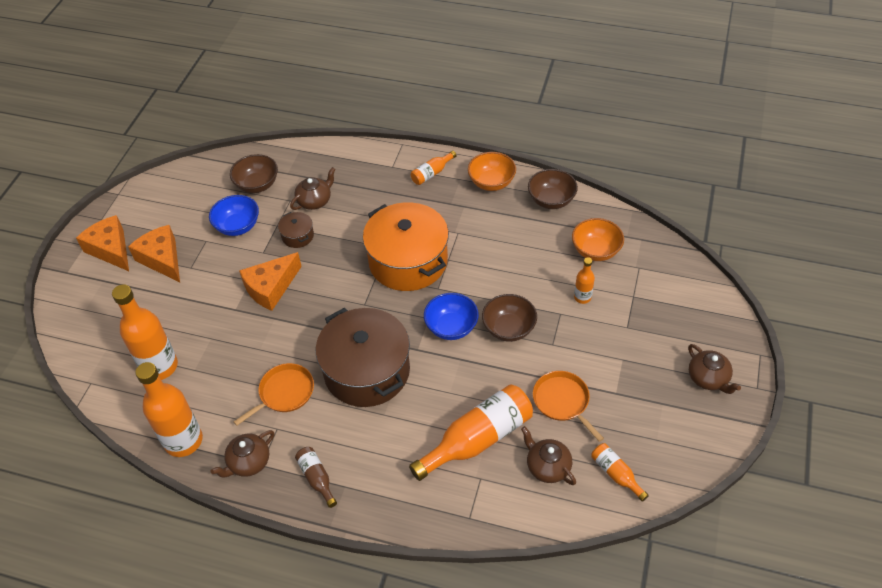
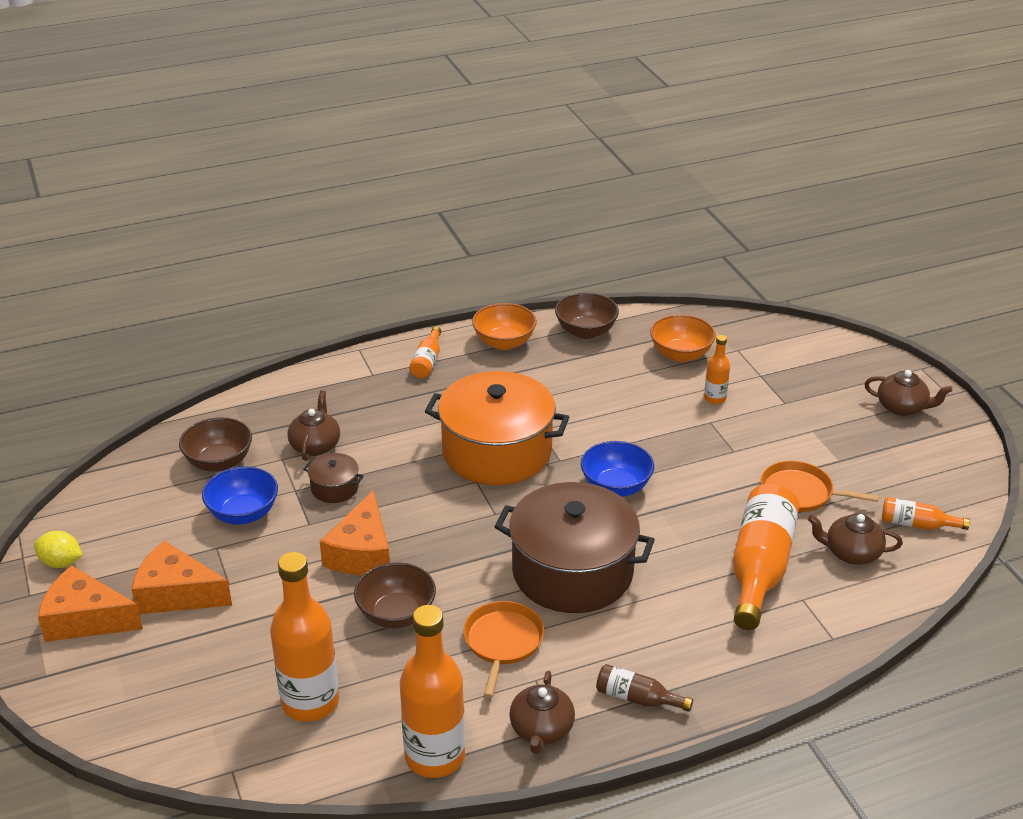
camera: 40 degrees left, 15 degrees down
brown bowl [482,294,537,342] -> brown bowl moved to [354,562,436,628]
none -> yellow lemon [34,531,82,568]

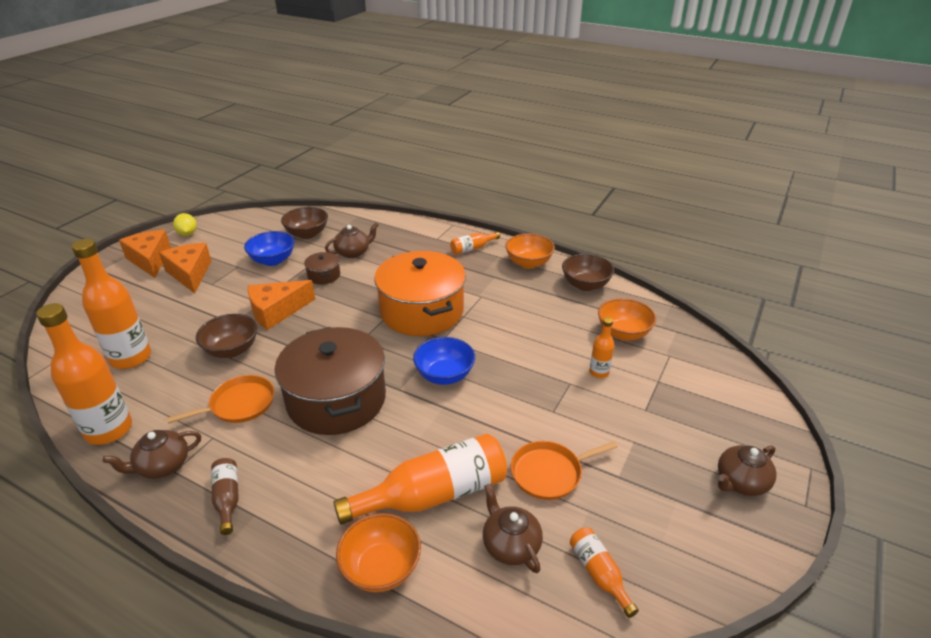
camera: 50 degrees right, 0 degrees up
orange pan [761,461,879,512] -> orange pan turned 90 degrees counterclockwise [511,441,618,500]
brown teapot [865,370,952,416] -> brown teapot turned 75 degrees clockwise [718,445,777,496]
none -> orange bowl [336,513,421,592]

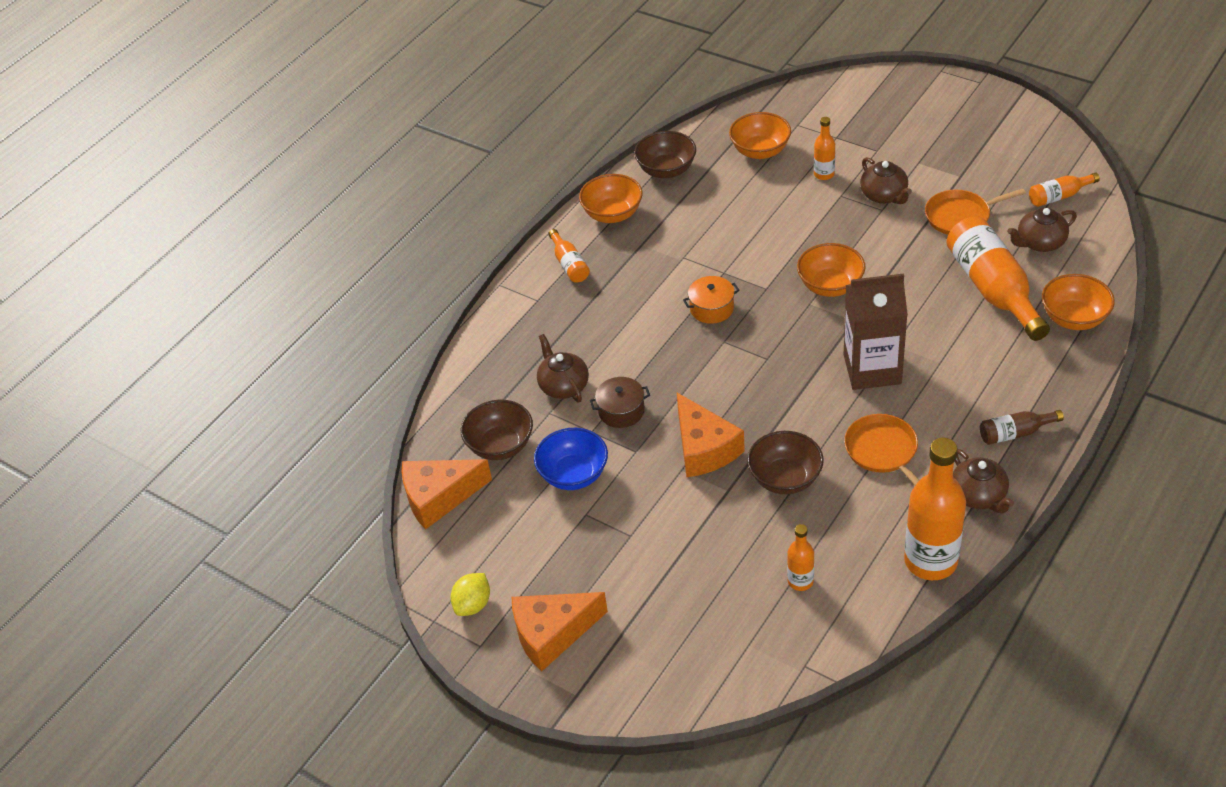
camera: 80 degrees left, 10 degrees up
orange bottle [71,239,151,369] -> orange bottle [787,524,814,591], size x0.49
orange cheese [159,243,211,293] -> orange cheese moved to [402,459,492,530]
yellow lemon [173,213,197,236] -> yellow lemon turned 45 degrees counterclockwise [451,573,490,616]
brown pot [275,327,386,435] -> brown carton [844,273,908,390]
orange pot [374,251,466,336] -> orange pot [683,276,740,324], size x0.42
blue bowl [413,337,475,385] -> orange bowl [797,243,865,297]
orange pan [511,441,618,500] -> orange pan turned 90 degrees clockwise [925,189,1025,235]
brown teapot [718,445,777,496] -> brown teapot moved to [860,157,912,204]

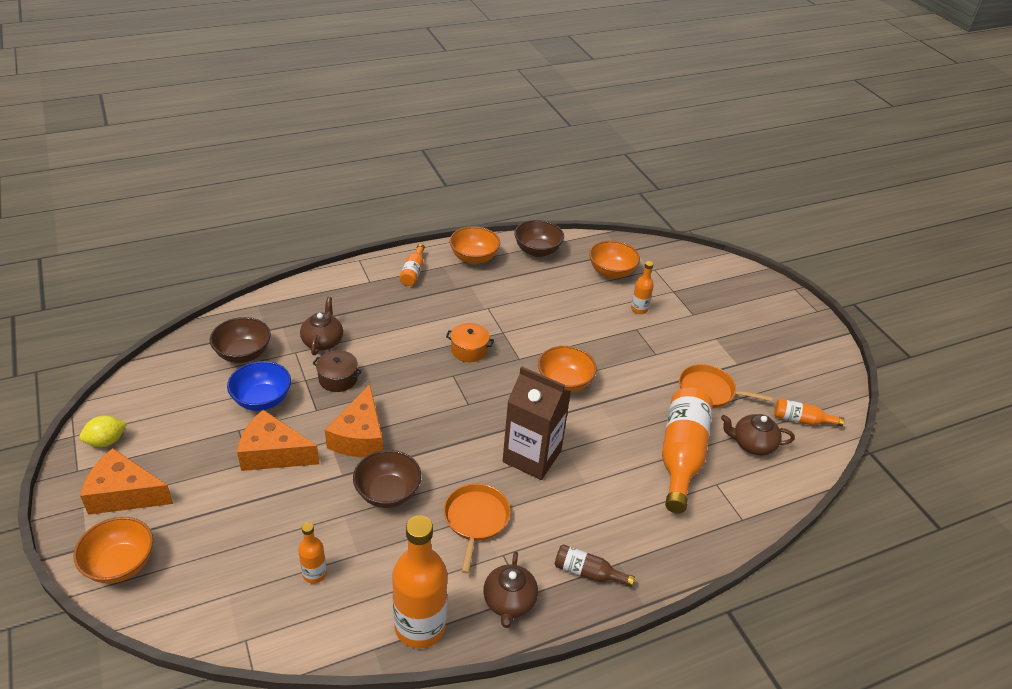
camera: 25 degrees right, 5 degrees down
orange cheese [402,459,492,530] -> orange cheese moved to [237,410,319,471]
brown teapot [860,157,912,204] -> none
orange bowl [1042,274,1115,330] -> orange bowl moved to [73,517,153,584]

